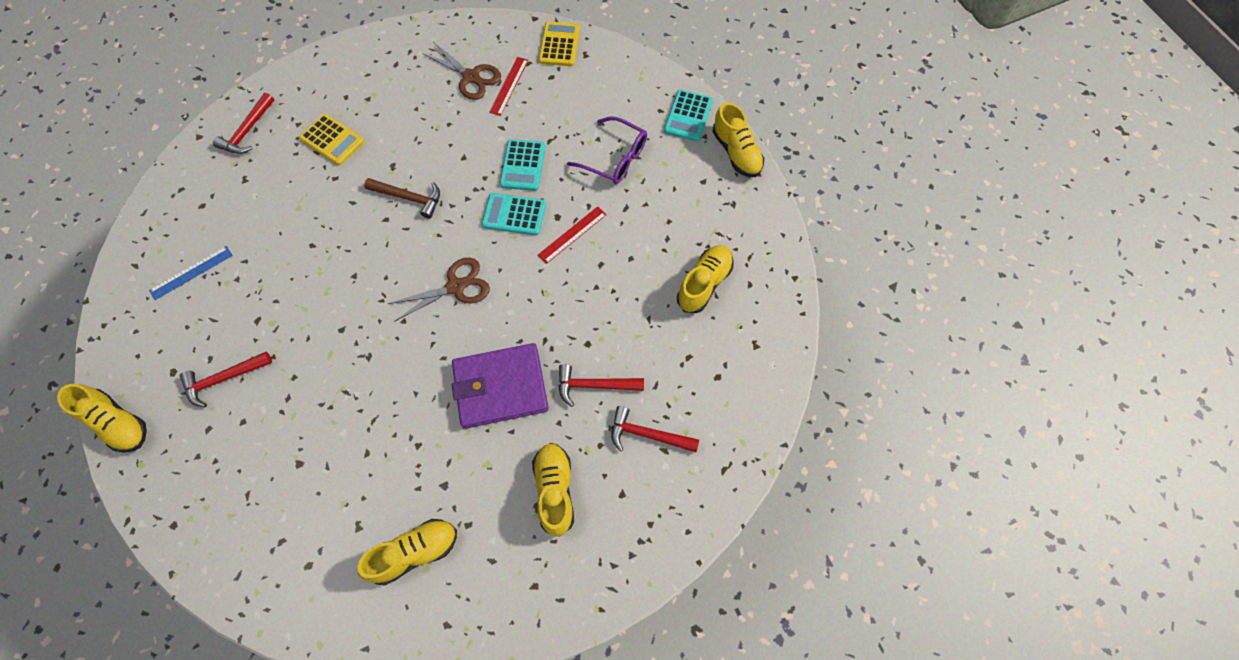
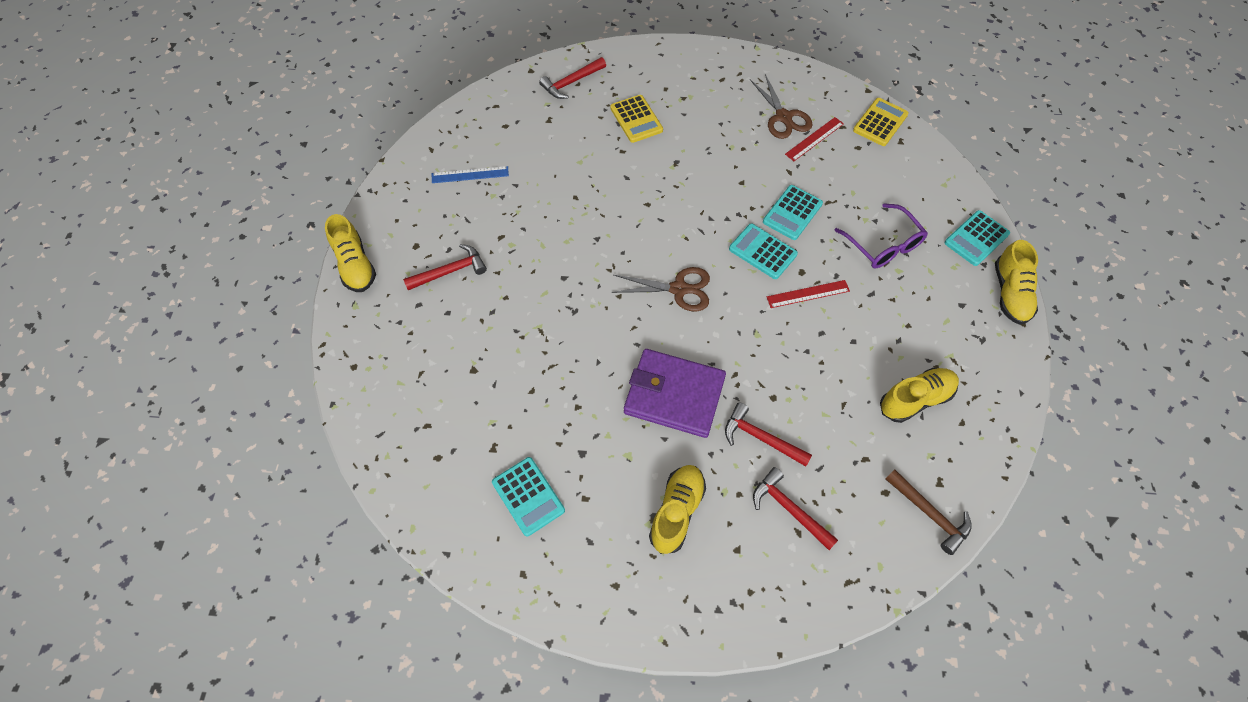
camera: 30 degrees right, 5 degrees down
red hammer [180,352,272,408] -> red hammer turned 150 degrees clockwise [403,244,487,290]
yellow shoe [357,519,457,586] -> turquoise calculator [492,457,565,537]
brown hammer [364,178,440,219] -> brown hammer moved to [885,469,972,555]

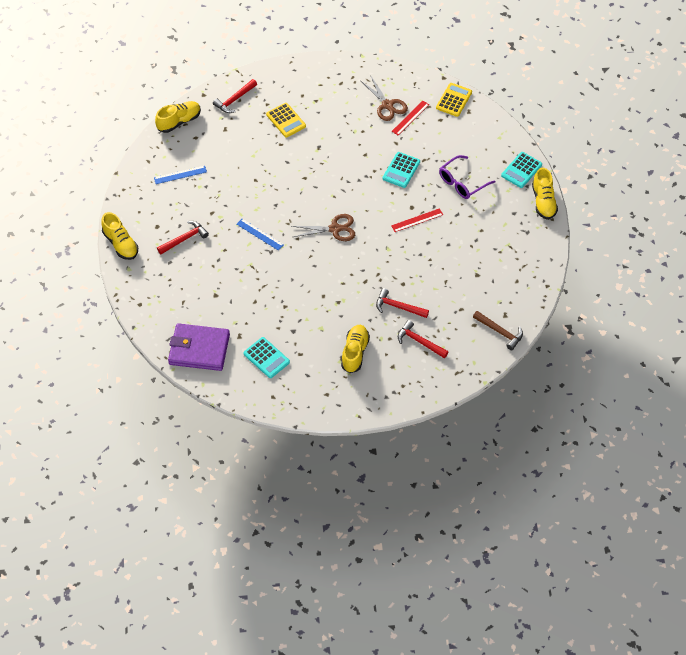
camera: 10 degrees left, 5 degrees down
purple wallet [624,349,726,438] -> purple wallet moved to [168,323,230,371]
turquoise calculator [729,224,798,279] -> none
purple glasses [834,203,928,268] -> purple glasses turned 90 degrees clockwise [439,155,496,199]
yellow shoe [880,368,959,423] -> yellow shoe moved to [155,101,201,133]
none -> blue ruler [237,219,284,251]

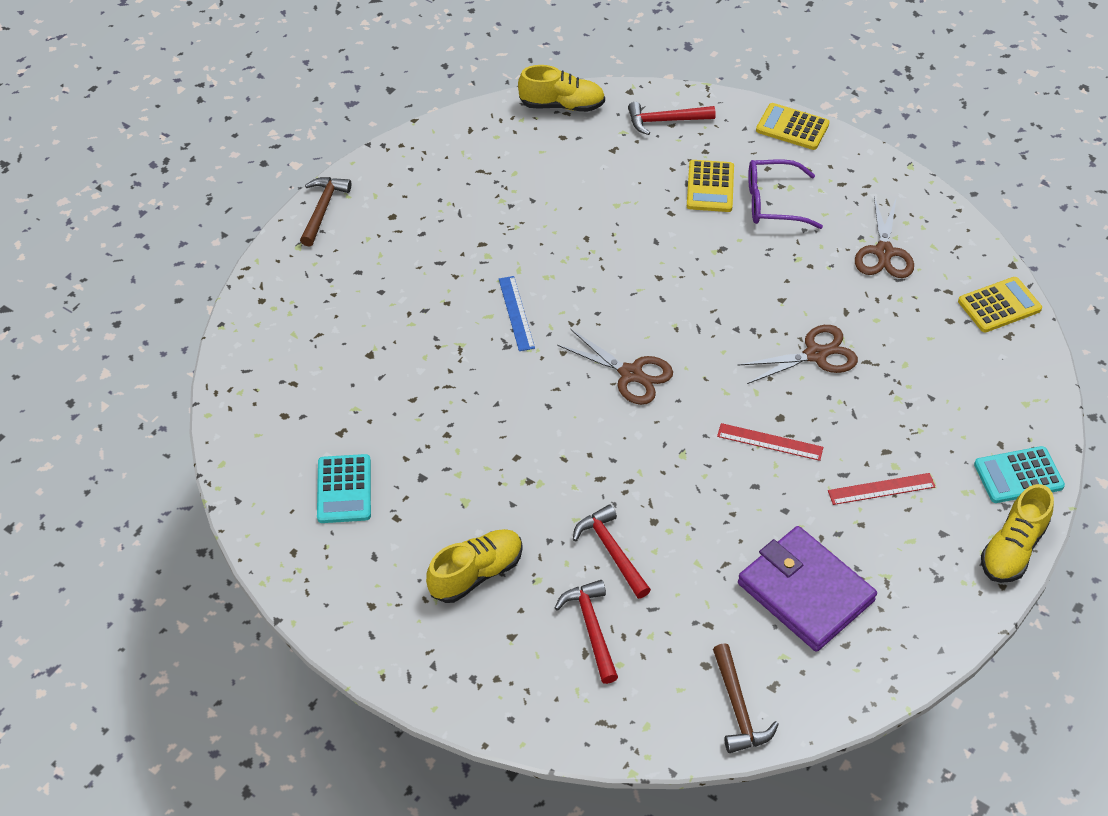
camera: 40 degrees right, 5 degrees down
yellow shoe [101,212,138,260] -> brown hammer [300,177,351,247]
blue ruler [154,166,207,184] -> none
red hammer [157,221,209,254] -> none
purple wallet [168,323,230,371] -> purple wallet moved to [738,526,877,652]
turquoise calculator [383,152,420,188] -> brown scissors [737,325,858,384]
red ruler [392,101,429,135] -> red ruler moved to [828,473,936,505]
purple glasses [439,155,496,199] -> purple glasses moved to [748,159,823,229]
none -> yellow calculator [756,103,830,150]

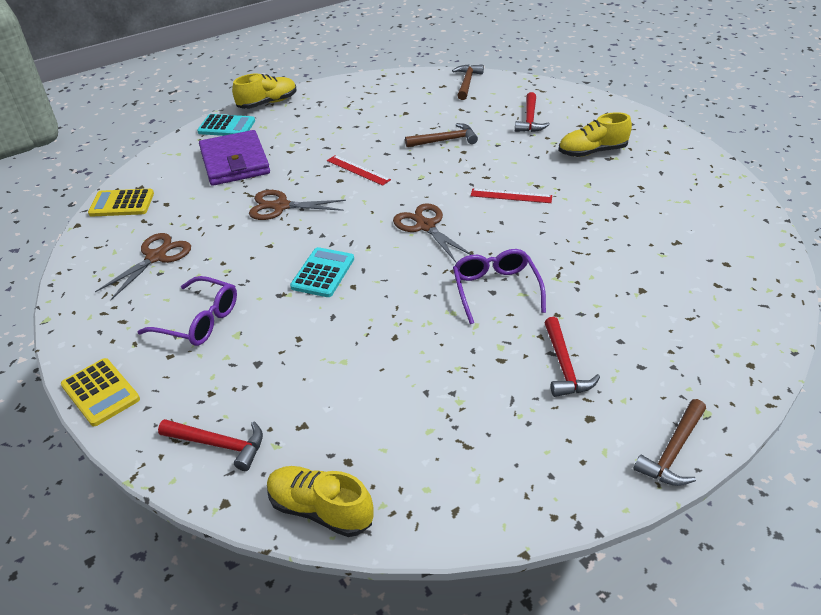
camera: 155 degrees left, 10 degrees down
turquoise calculator [317,454,371,523] -> turquoise calculator moved to [290,247,354,297]
blue ruler [499,276,535,351] -> purple glasses [453,249,546,324]
red hammer [573,504,651,599] -> red hammer moved to [544,317,600,397]
yellow calculator [687,160,734,212] -> none
purple wallet [738,526,877,652] -> purple wallet moved to [199,130,270,186]
red ruler [828,473,936,505] -> red ruler moved to [471,188,552,203]
none -> brown hammer [405,123,478,147]

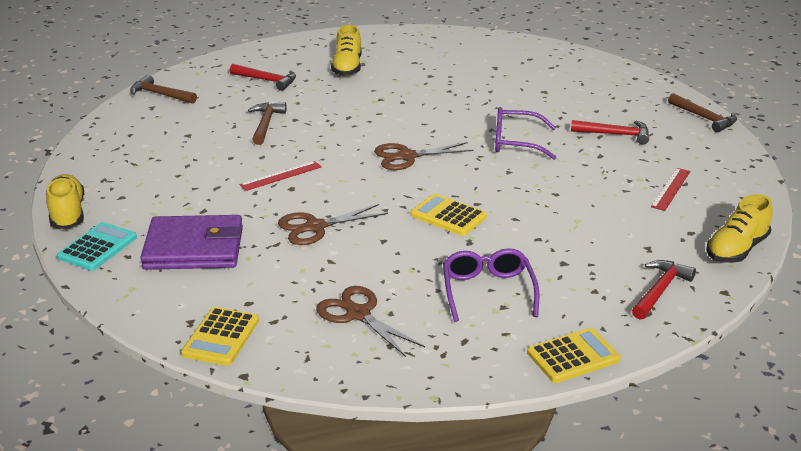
camera: 75 degrees left, 10 degrees down
purple glasses [138,276,237,346] -> purple glasses turned 45 degrees counterclockwise [443,248,540,322]
brown scissors [249,190,346,220] -> brown scissors turned 45 degrees clockwise [278,204,388,245]
turquoise calculator [290,247,354,297] -> yellow calculator [410,194,487,236]
red ruler [471,188,552,203] -> red ruler moved to [651,168,690,211]

